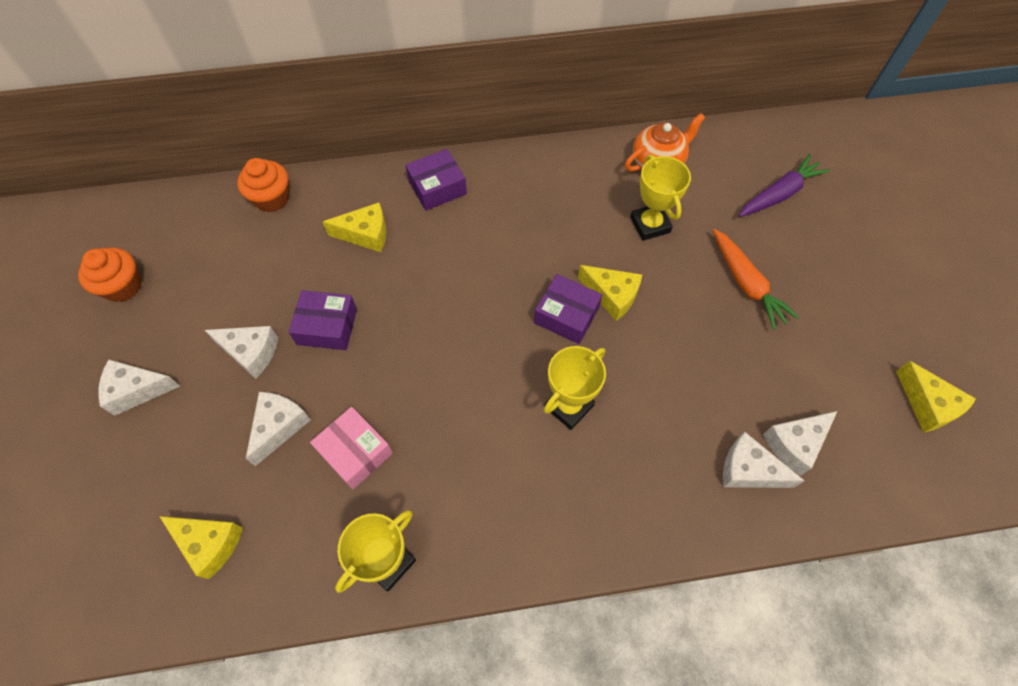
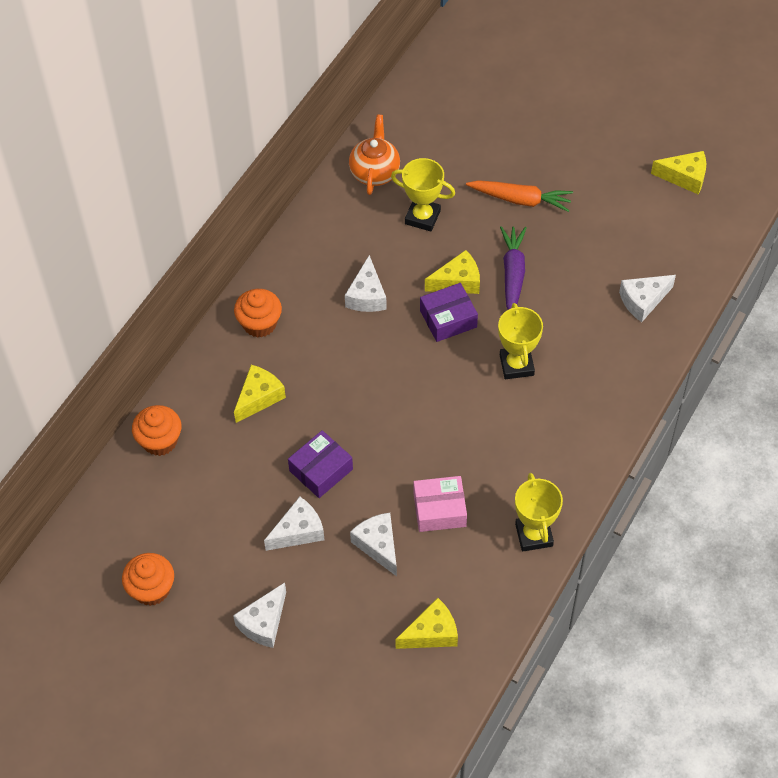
camera: 50 degrees left, 5 degrees down
purple box [405,149,467,211] -> orange cupcake [234,289,282,338]
purple carrot [739,154,830,217] -> purple carrot moved to [500,226,526,310]
white cheese [763,411,837,476] -> white cheese moved to [345,255,387,312]

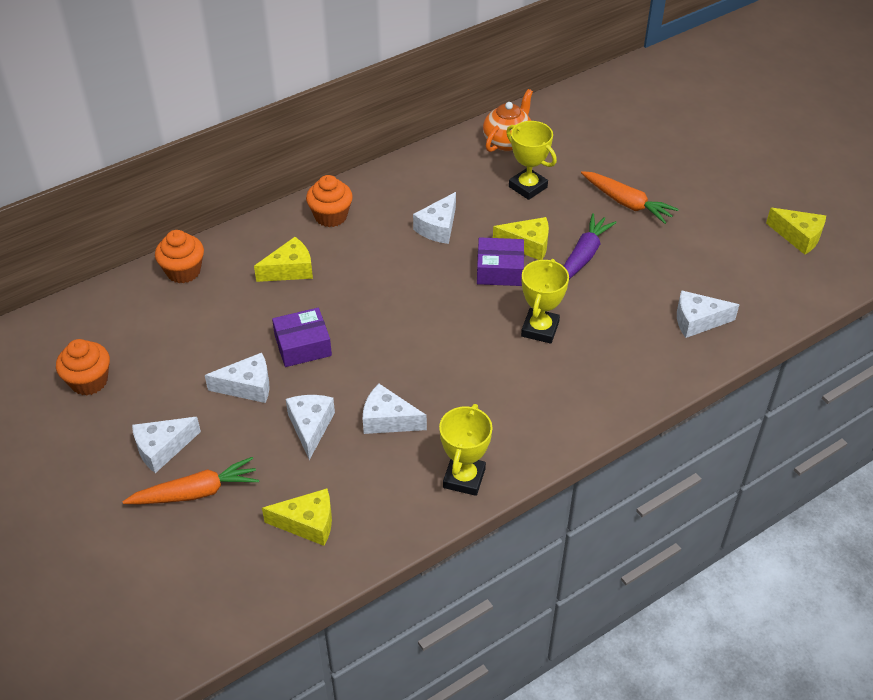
camera: 25 degrees right, 10 degrees down
pink box [413,476,467,532] -> white cheese [363,384,427,434]
none -> orange carrot [123,457,259,504]

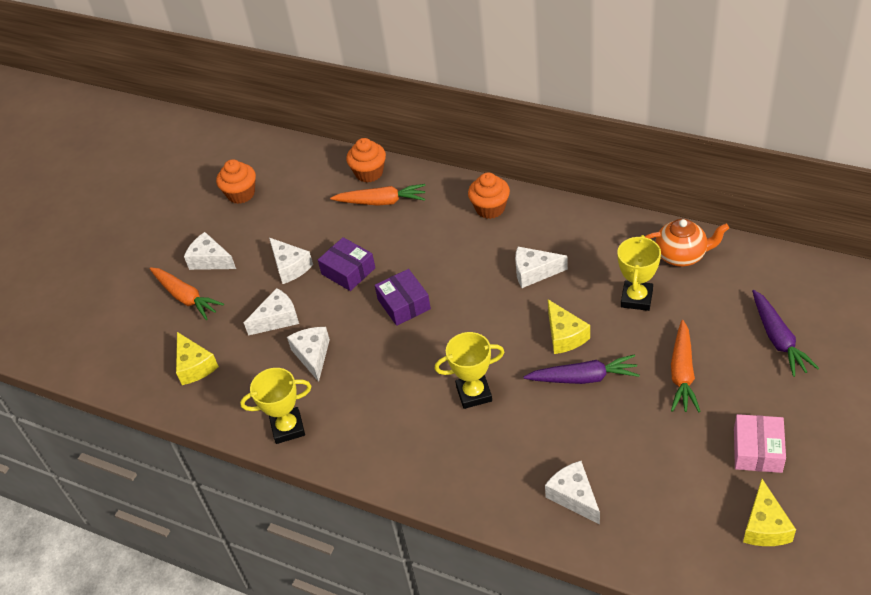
camera: 65 degrees right, 0 degrees up
yellow cheese [254,237,313,282] -> none
purple box [477,237,524,286] -> purple box moved to [375,269,431,326]
none -> orange carrot [330,184,425,206]
none -> pink box [734,414,786,473]
none -> purple carrot [752,290,819,377]

